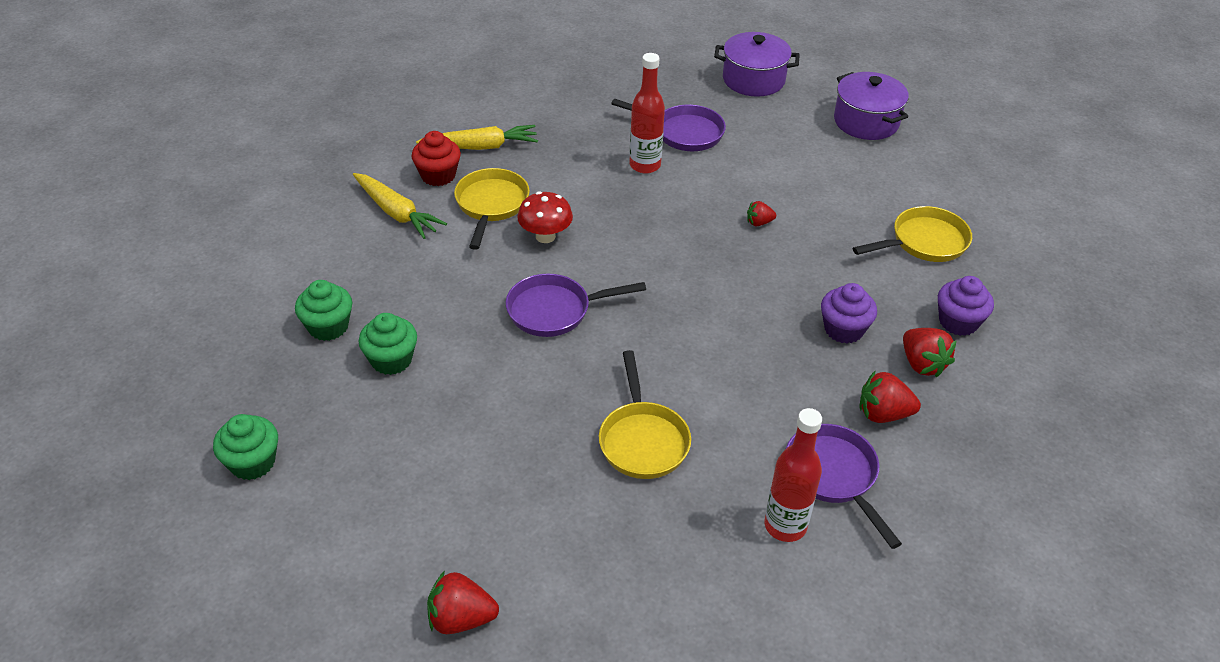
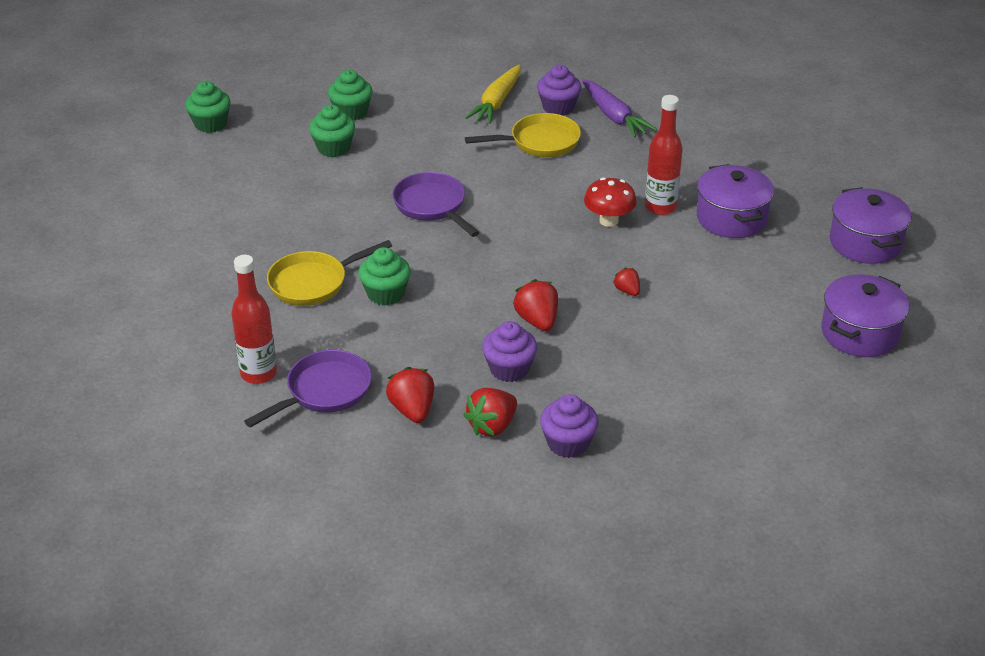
camera: 70 degrees right, 5 degrees down
red cupcake [412,131,461,186] -> purple cupcake [537,65,581,116]
yellow carrot [416,125,538,150] -> purple carrot [582,79,657,138]
red strawberry [427,571,499,634] -> red strawberry moved to [513,279,558,331]
red mushroom [517,191,573,243] -> red mushroom moved to [584,177,637,227]
purple pan [611,98,726,151] -> purple pot [697,164,774,238]
yellow pan [853,206,972,262] -> none
none -> green cupcake [359,247,411,305]

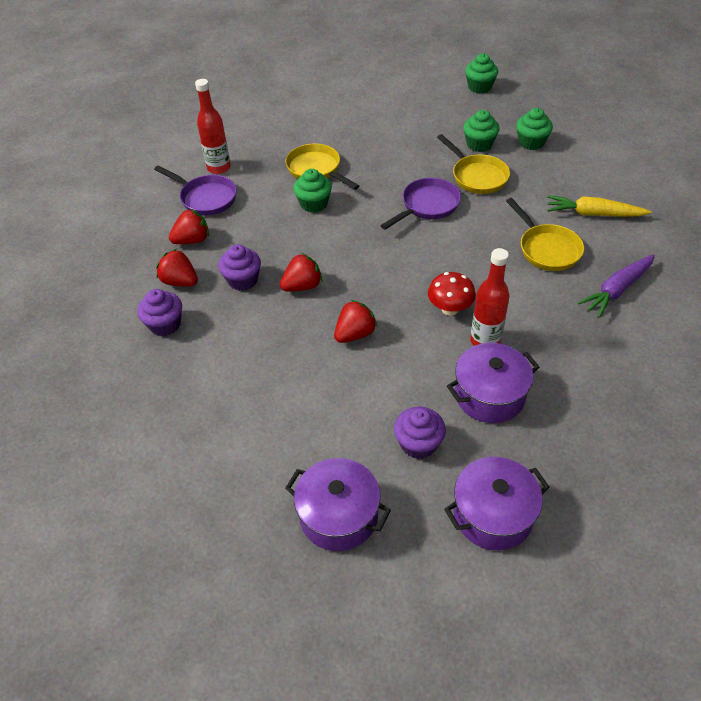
camera: 80 degrees right, 10 degrees up
purple cupcake [537,65,581,116] -> purple cupcake moved to [394,407,446,459]
red strawberry [613,268,640,296] -> red strawberry [334,300,378,343], size x1.71
none -> yellow pan [437,134,510,194]

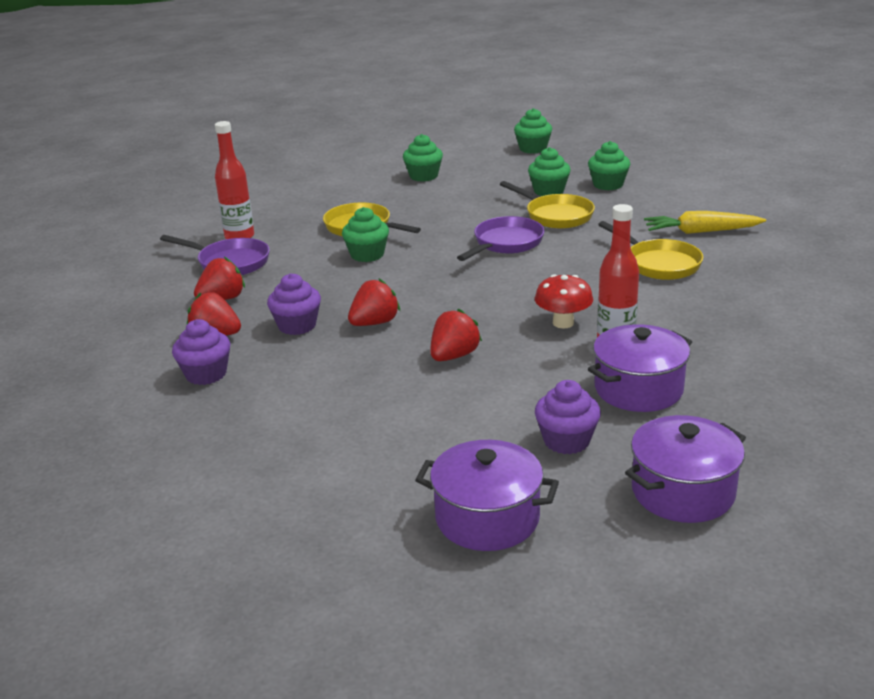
camera: 10 degrees left, 20 degrees down
purple carrot [578,254,655,318] -> none
none -> green cupcake [403,134,443,182]

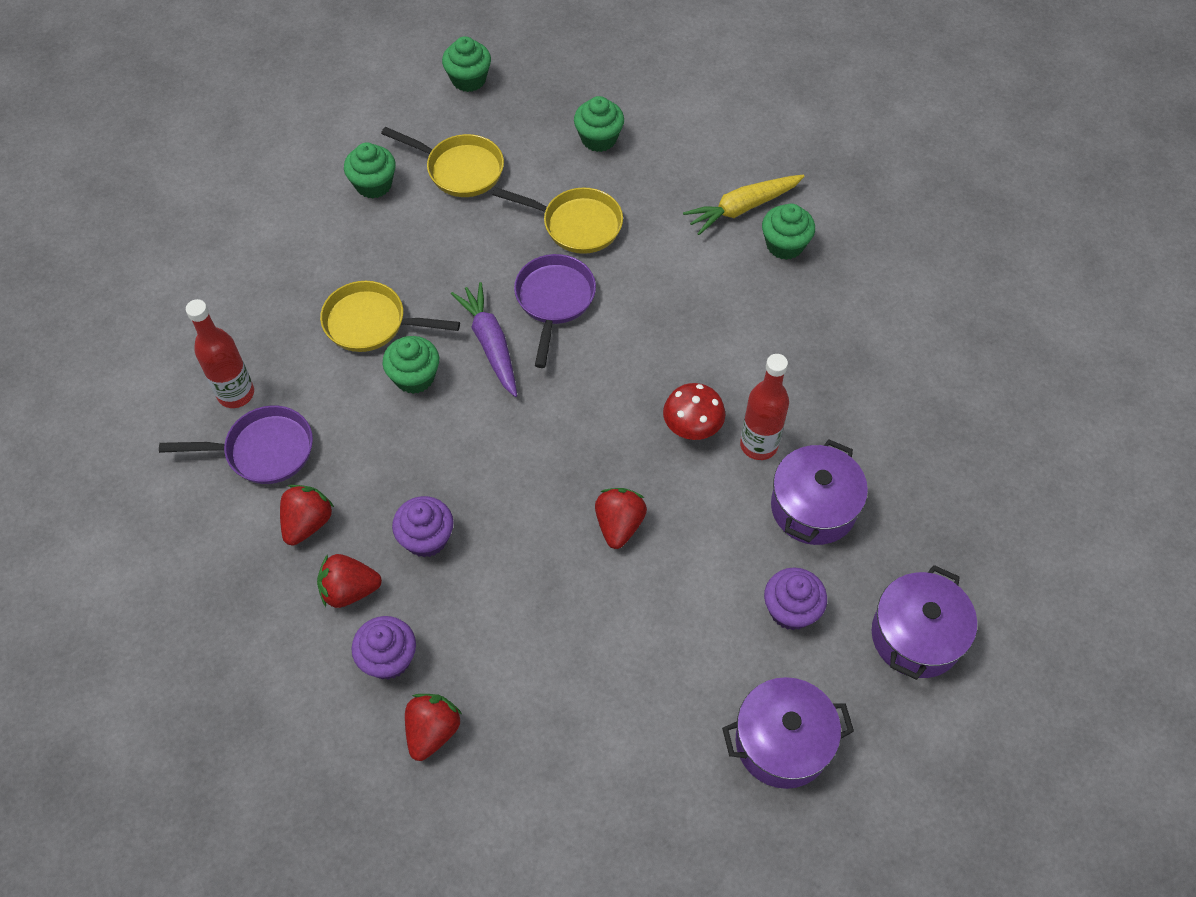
camera: 30 degrees left, 30 degrees up
red strawberry [348,278,400,326] -> red strawberry moved to [405,694,462,761]
green cupcake [528,147,570,196] -> green cupcake moved to [762,203,815,260]
yellow pan [598,221,704,280] -> yellow pan moved to [381,127,504,197]
none -> purple carrot [451,282,517,397]

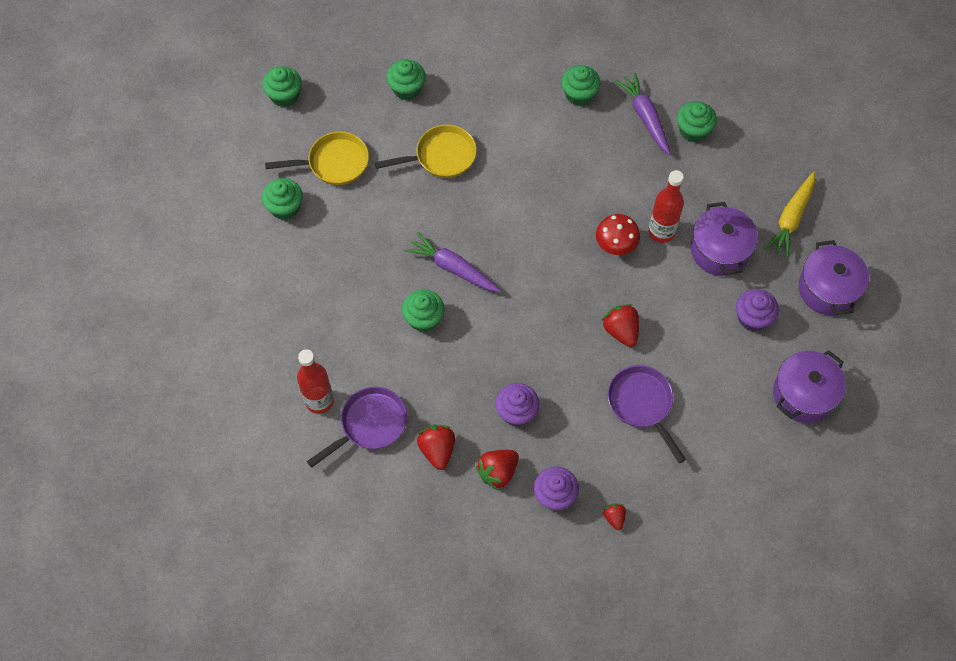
camera: 35 degrees left, 5 degrees up
yellow pan [320,281,460,352] -> none
red strawberry [405,694,462,761] -> red strawberry [604,503,626,530], size x0.59
purple pan [514,254,596,368] -> purple pan moved to [607,365,686,463]
yellow carrot [683,175,805,235] -> yellow carrot moved to [764,172,815,258]
none -> purple carrot [615,72,671,155]
none -> green cupcake [677,101,717,142]

